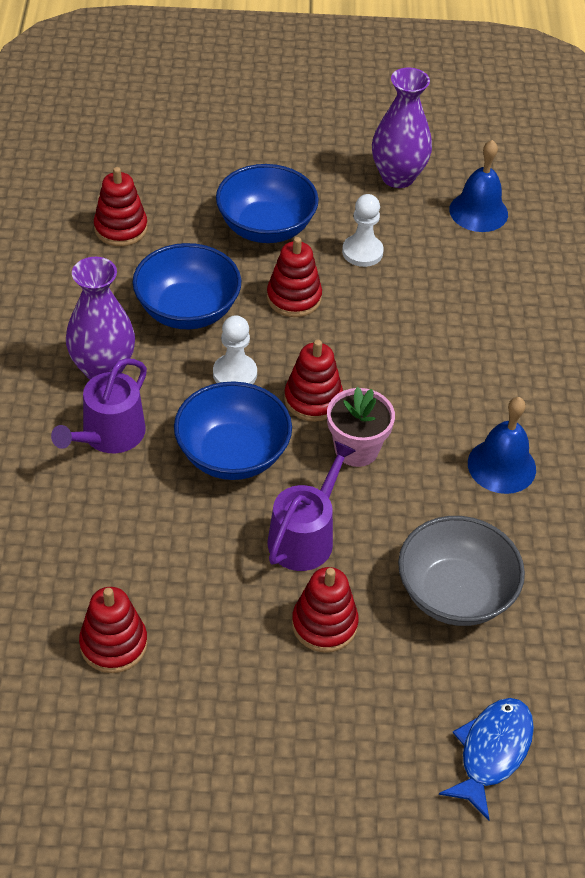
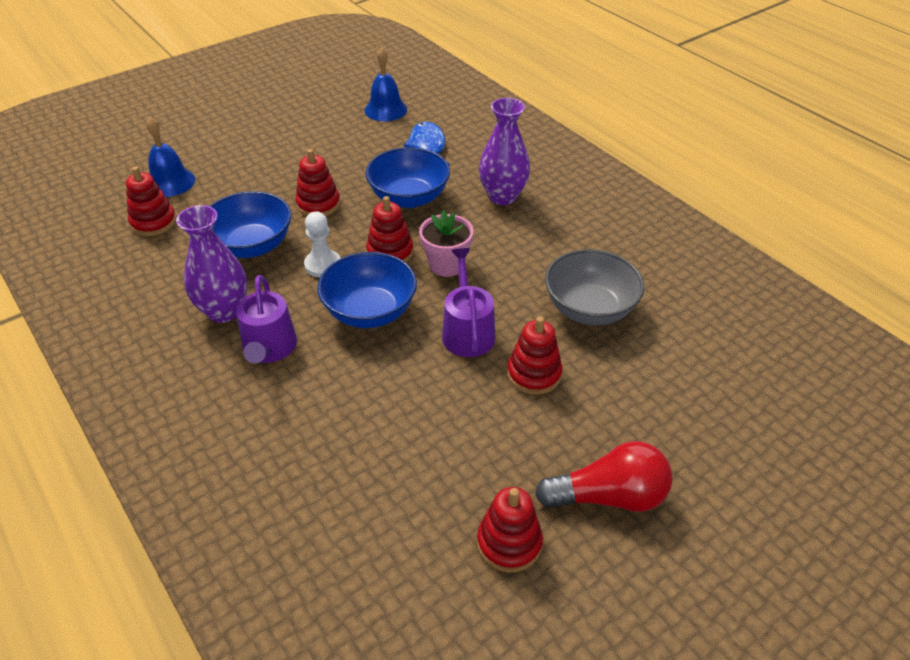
camera: 35 degrees left, 5 degrees down
red stacking toy [79,587,148,673] -> red stacking toy moved to [477,487,543,572]
blue bowl [216,164,319,243] -> blue bowl moved to [366,147,450,208]
white pawn [342,194,384,267] -> none
purple vase [372,68,432,188] -> purple vase moved to [479,98,530,205]
blue fish [439,698,534,821] -> blue fish moved to [404,122,449,164]
blue bell [468,397,536,494] -> blue bell moved to [146,117,195,197]
none -> red light bulb [535,441,673,512]

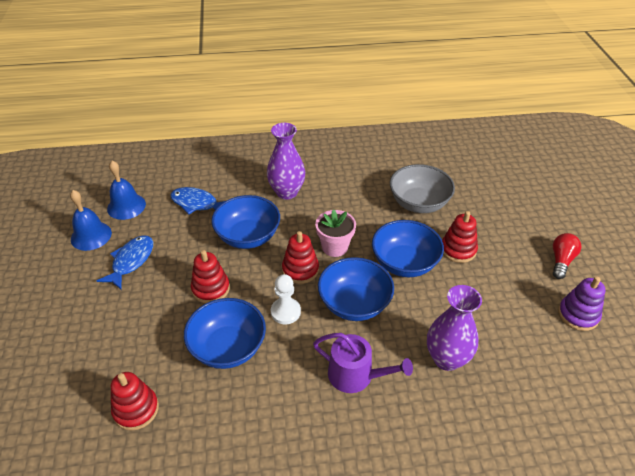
camera: 60 degrees left, 0 degrees up
blue bell [146,117,195,197] -> blue bell moved to [70,190,112,251]
purple vase [176,205,247,323] -> purple vase moved to [427,285,482,371]
purple watering can [442,248,496,357] -> blue bowl [372,220,444,277]
red stacking toy [477,487,543,572] -> purple stacking toy [558,276,606,331]
red light bulb [535,441,673,512] -> red light bulb [553,233,582,279], size x0.67
none -> blue fish [97,235,153,290]

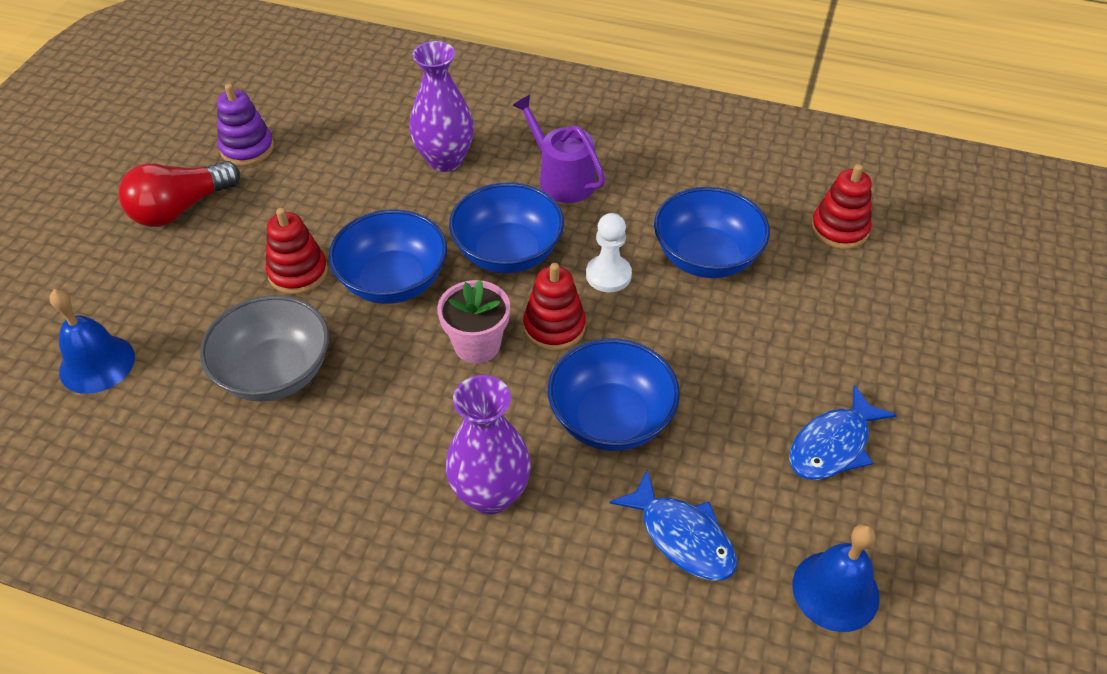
camera: 155 degrees left, 5 degrees up
blue bell [70,190,112,251] -> blue bell moved to [50,289,135,394]
red stacking toy [191,250,230,303] -> none
red light bulb [553,233,582,279] -> red light bulb [119,161,240,227], size x1.50

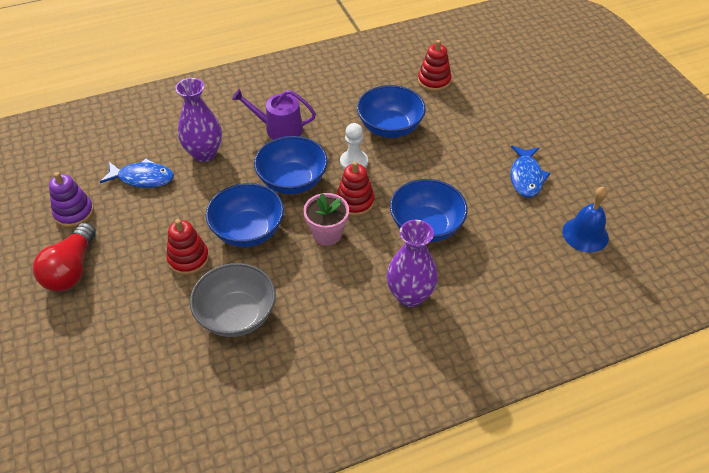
camera: 40 degrees left, 0 degrees up
blue bell [50,289,135,394] -> none
blue fish [609,469,737,581] -> blue fish moved to [100,158,174,188]

